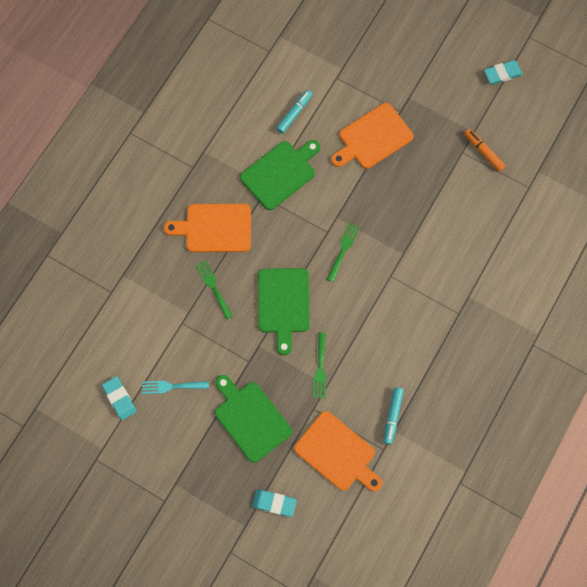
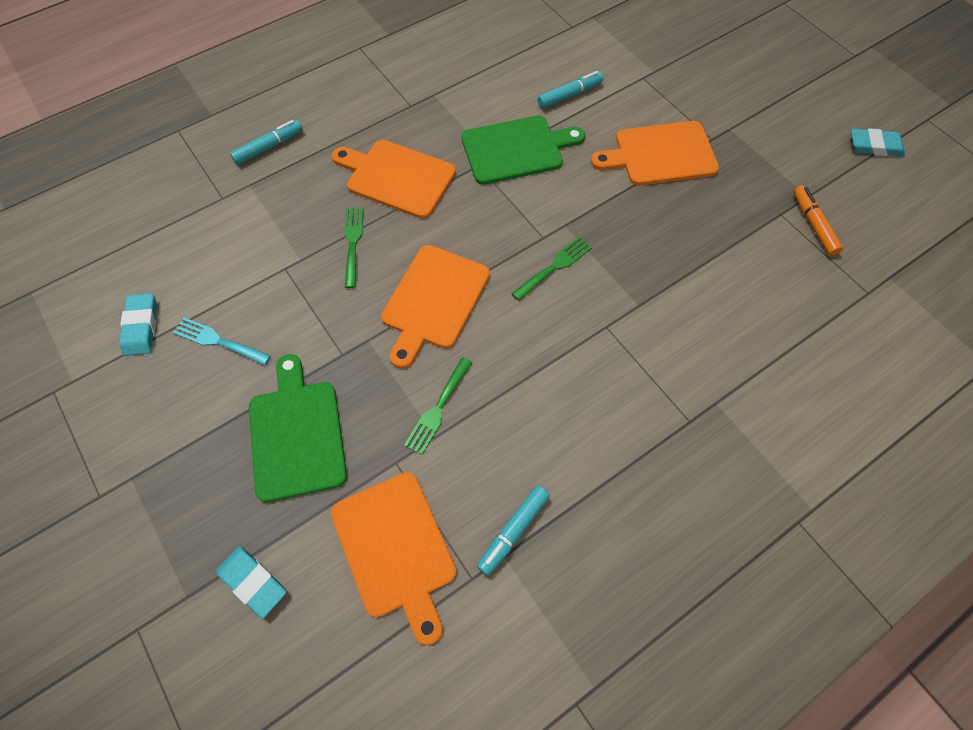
camera: 25 degrees right, 10 degrees down
green cutting board [258,268,310,355] -> orange cutting board [381,245,490,369]
none -> turquoise marker [230,120,303,165]

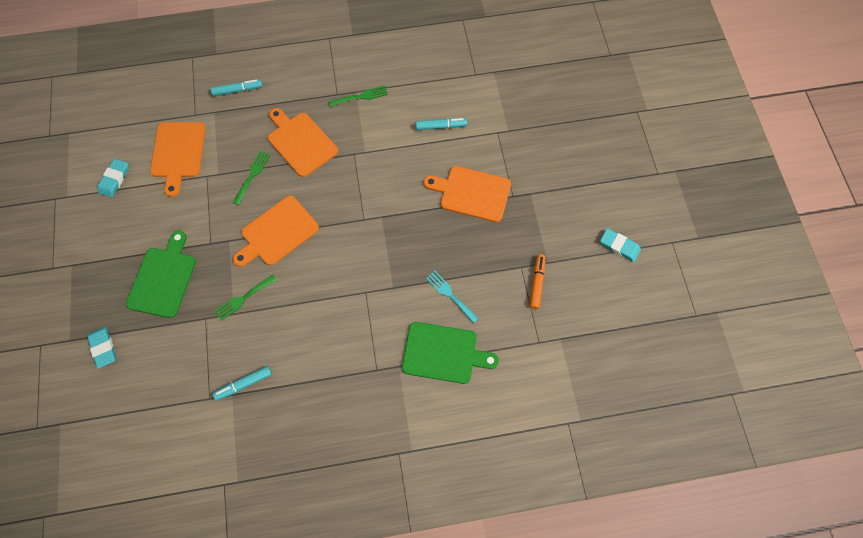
camera: 25 degrees right, 5 degrees up
turquoise fork [173,318,271,365] -> turquoise fork moved to [426,271,479,324]
orange cutting board [331,472,457,645] -> orange cutting board moved to [150,122,206,197]
green cutting board [461,116,585,185] -> green cutting board moved to [402,322,499,384]
green fork [511,237,592,301] -> green fork moved to [328,86,388,107]

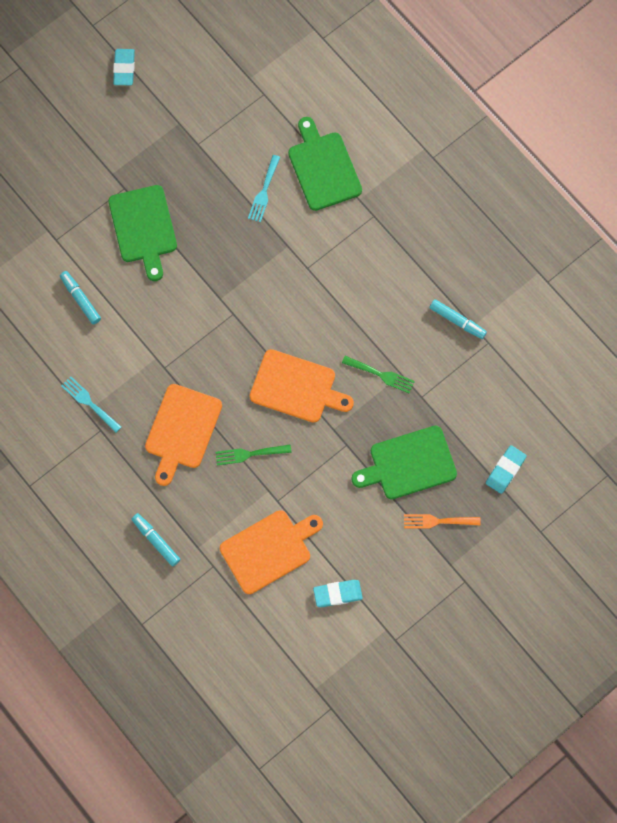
camera: 120 degrees left, 5 degrees up
green fork [328,86,388,107] -> turquoise fork [61,376,121,433]
orange cutting board [424,166,511,222] -> green cutting board [108,185,177,281]
orange marker [530,254,545,309] -> none
none -> orange fork [404,514,481,529]

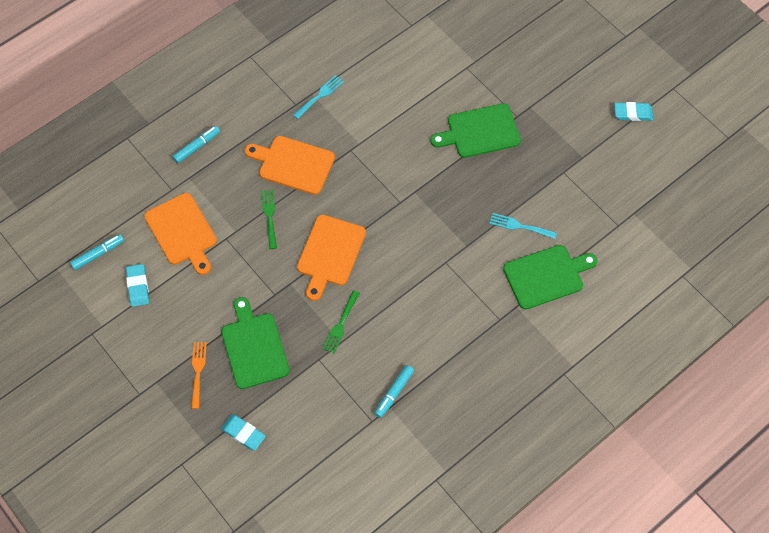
camera: 90 degrees right, 10 degrees down
turquoise marker [60,271,101,324] -> turquoise marker moved to [70,234,124,270]

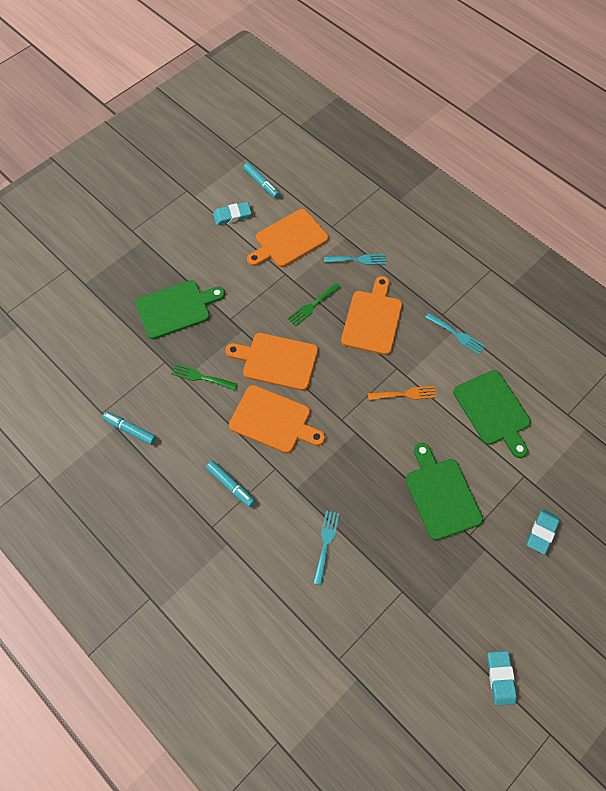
camera: 85 degrees right, 0 degrees up
turquoise marker [172,126,220,163] -> turquoise marker moved to [206,461,255,507]
orange fork [191,342,207,409] -> orange fork moved to [368,386,437,400]
turquoise eraser [221,415,266,451] -> turquoise eraser moved to [527,509,560,555]
green fork [261,189,277,249] -> green fork turned 150 degrees clockwise [288,283,341,326]
green cutting board [503,245,598,310] -> green cutting board moved to [453,370,531,458]
none -> orange cutting board [229,385,325,453]
none -> turquoise fork [324,254,387,265]

